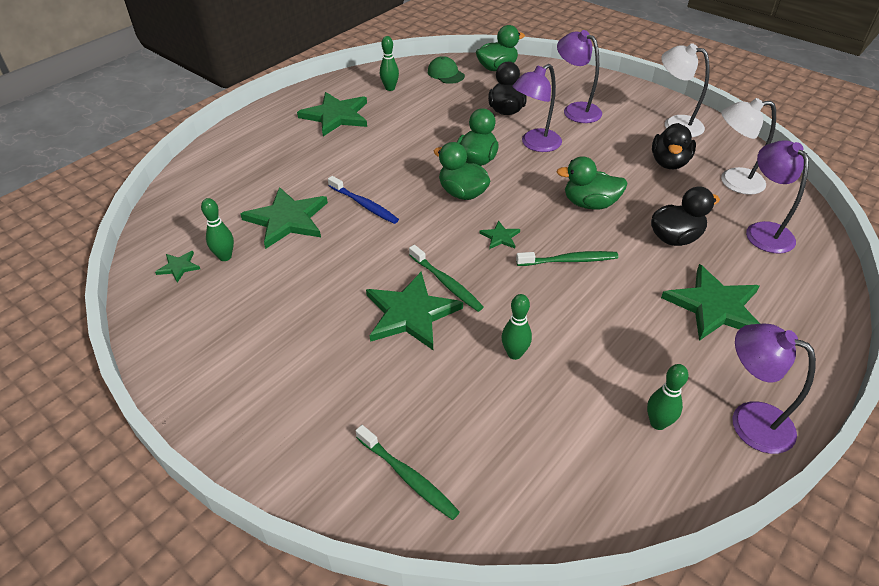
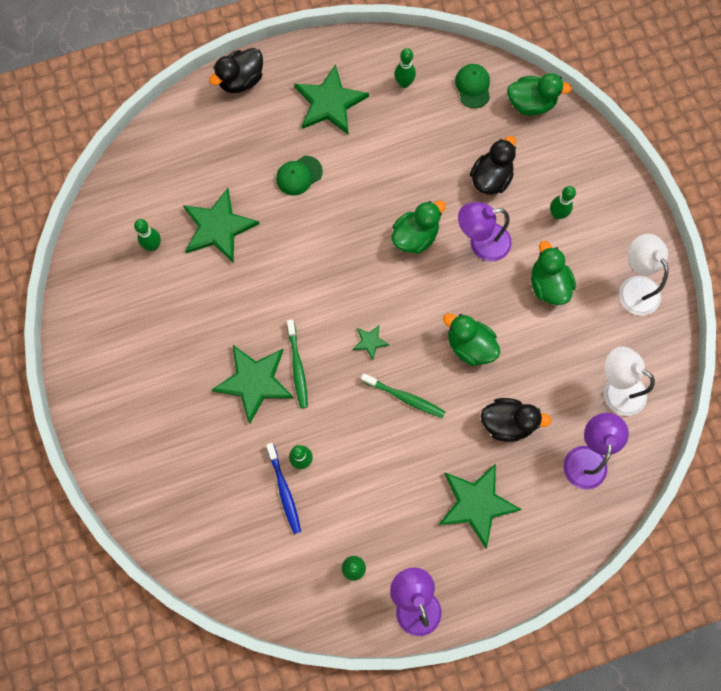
camera: 30 degrees right, 30 degrees up
green star [155,251,200,283] -> none
blue toothbrush [328,176,399,224] -> blue toothbrush moved to [266,443,301,534]
green toothbrush [356,425,460,520] -> none
green duck [434,142,491,200] -> green duck moved to [531,241,576,305]
purple lamp [557,30,602,123] -> green bowling pin [550,186,576,219]
black duck [652,123,696,169] -> black duck moved to [209,48,263,93]
none -> green cap [276,156,323,196]

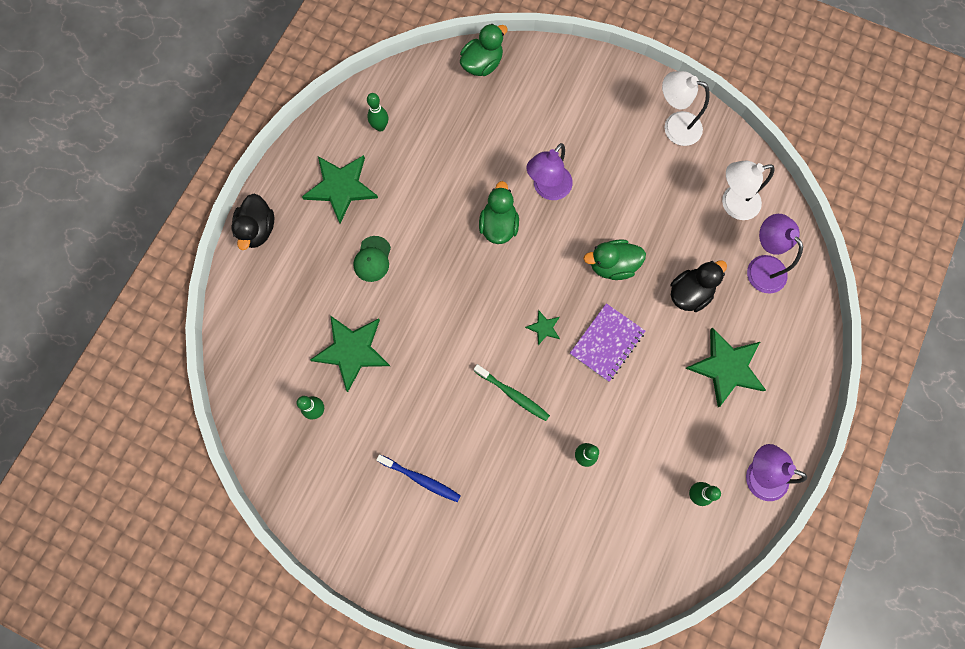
camera: 45 degrees left, 0 degrees up
green star [212,345,294,424] -> none
blue toothbrush [266,443,301,534] -> blue toothbrush moved to [376,454,461,502]
green toothbrush [361,373,445,418] -> purple notebook [570,303,645,382]
green cap [455,64,490,108] -> none
black duck [470,136,516,195] -> none
green duck [531,241,576,305] -> none
green bowling pin [550,186,576,219] -> none

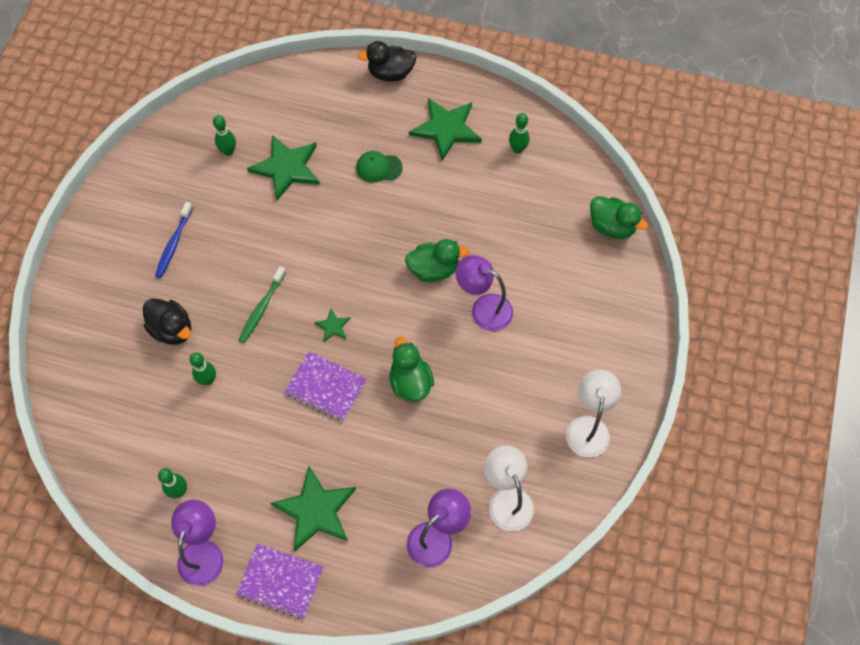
camera: 80 degrees right, 10 degrees down
black duck [670,260,727,312] -> black duck moved to [143,298,191,345]
none -> purple notebook [236,544,323,619]

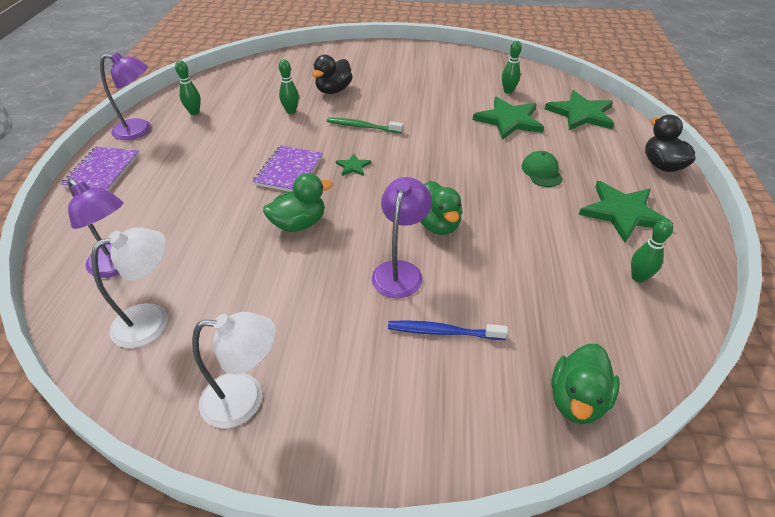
camera: 80 degrees right, 20 degrees down
blue toothbrush [155,202,193,278] -> blue toothbrush moved to [388,320,508,340]
green star [271,466,356,551] -> green star moved to [545,90,614,130]

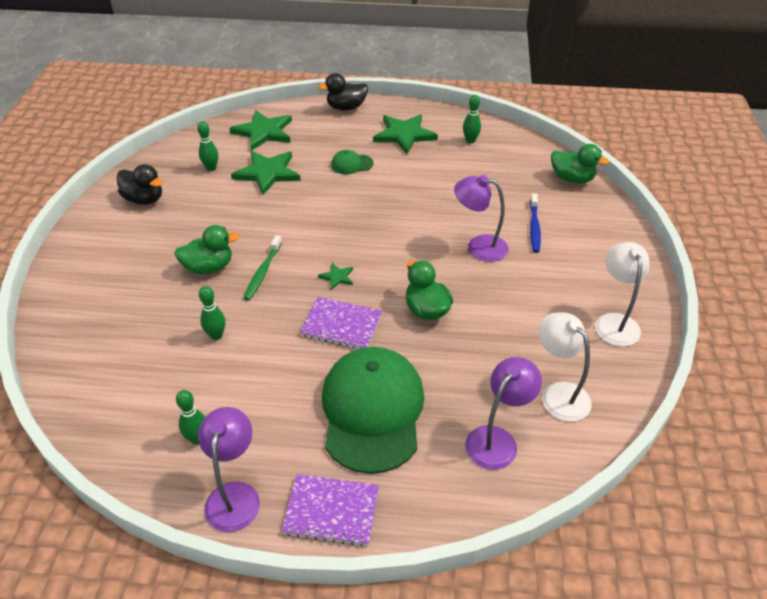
camera: 90 degrees left, 0 degrees up
black duck [312,55,353,94] -> black duck moved to [117,164,163,205]
green duck [420,181,463,235] -> green duck moved to [174,225,239,274]
none -> green cap [322,347,424,474]

